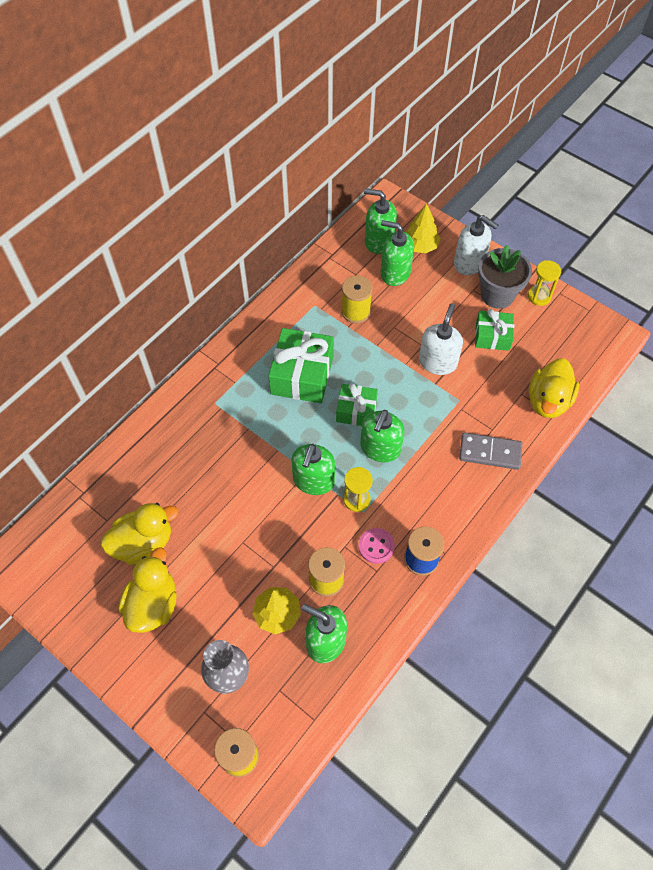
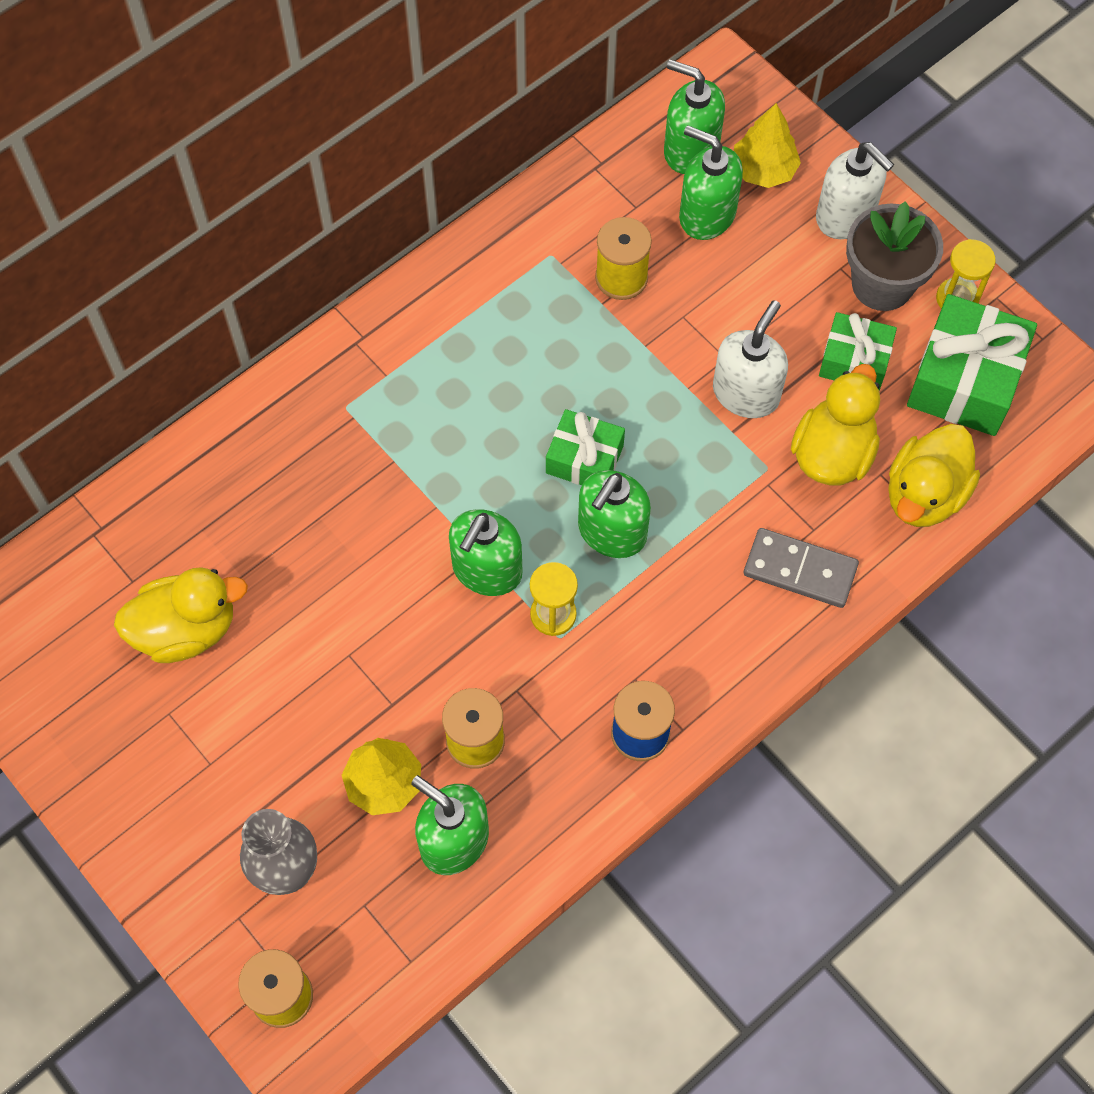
camera: 10 degrees right, 5 degrees up
yellow duck [118,547,177,633] -> yellow duck moved to [791,364,880,485]
green gift [268,328,334,403] -> green gift moved to [907,294,1037,436]
pink button [359,528,395,564] -> none

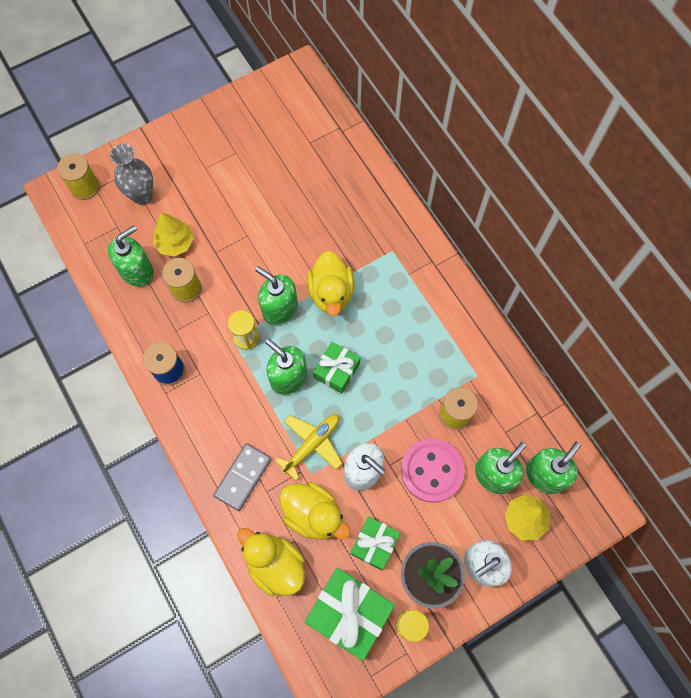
camera: 100 degrees right, 5 degrees up
yellow duck [114,567,248,663] -> yellow duck moved to [307,251,354,316]
none -> yellow plane [275,414,342,480]
none -> pink button [401,438,465,503]

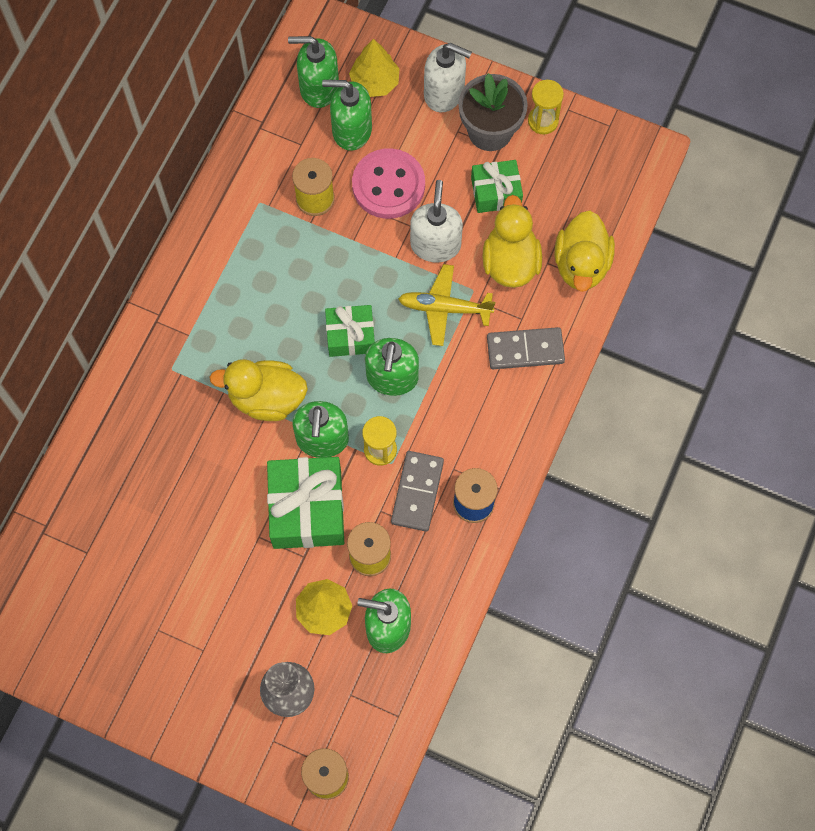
camera: 125 degrees left, 0 degrees up
green gift [305,568,395,661] -> green gift moved to [267,457,344,549]
yellow duck [307,251,354,316] -> yellow duck turned 135 degrees counterclockwise [209,359,308,421]
none -> grey domino [391,451,444,531]

